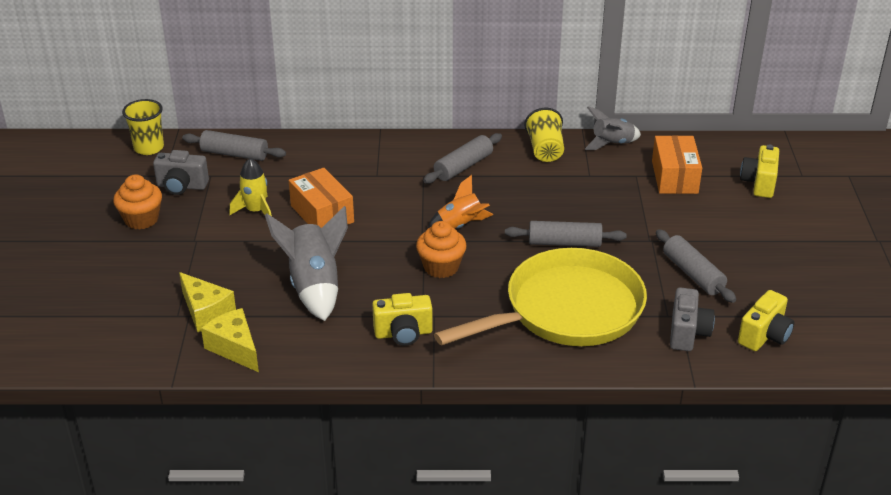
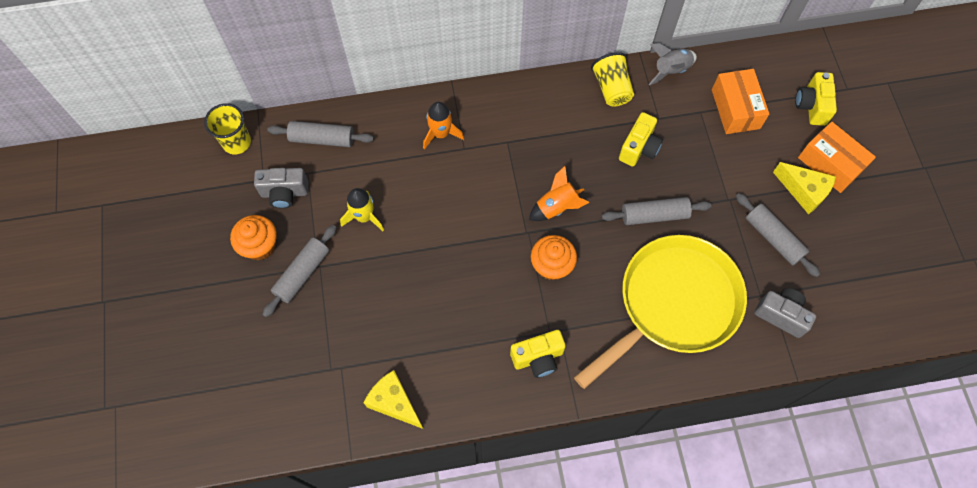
camera: 10 degrees left, 30 degrees up
yellow cheese [179,272,236,332] -> yellow cheese moved to [773,162,836,214]
grey rocket [265,206,348,321] -> none
orange box [289,168,354,228] -> orange box moved to [798,122,876,193]
grey rolling pin [423,133,502,184] -> grey rolling pin moved to [262,225,337,317]
grey camera [670,287,715,351] -> grey camera turned 60 degrees counterclockwise [754,288,816,338]
yellow camera [738,290,794,351] -> yellow camera moved to [619,112,663,167]
none -> orange rocket [423,102,464,149]

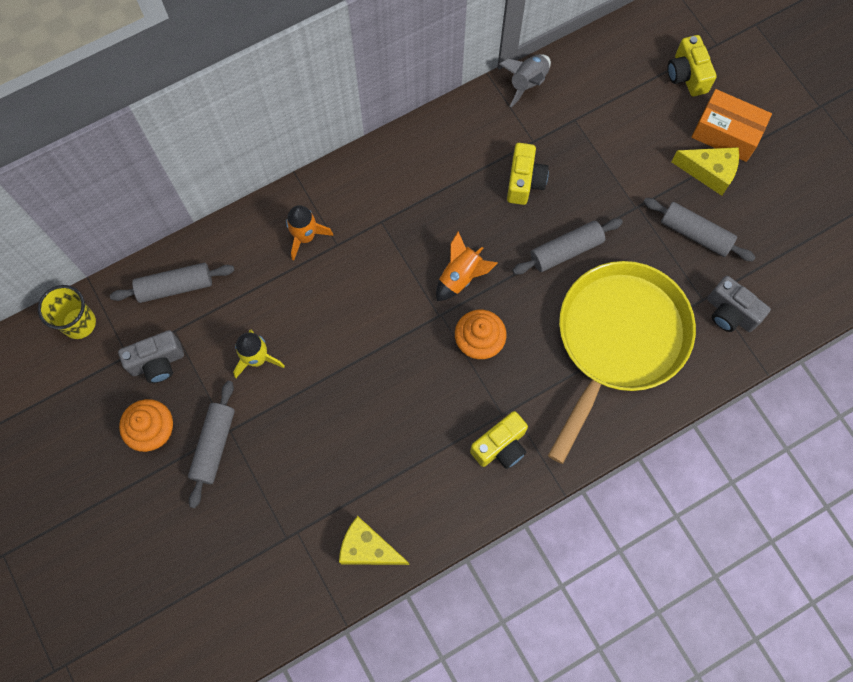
camera: 20 degrees left, 5 degrees up
yellow cup [591,52,634,106] -> none
orange box [712,69,769,134] -> none
grey camera [754,288,816,338] -> grey camera turned 150 degrees counterclockwise [707,276,771,332]

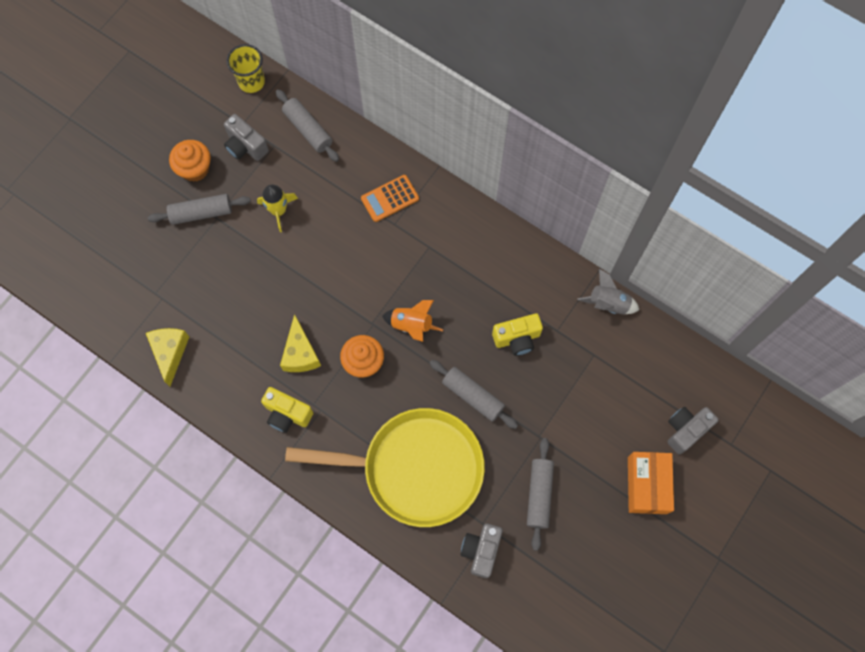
camera: 65 degrees right, 0 degrees up
orange rocket [286,205,333,260] -> orange calculator [361,175,419,222]
yellow camera [668,35,717,97] -> grey camera [667,407,719,455]
yellow cheese [671,147,739,196] -> yellow cheese moved to [280,314,321,372]

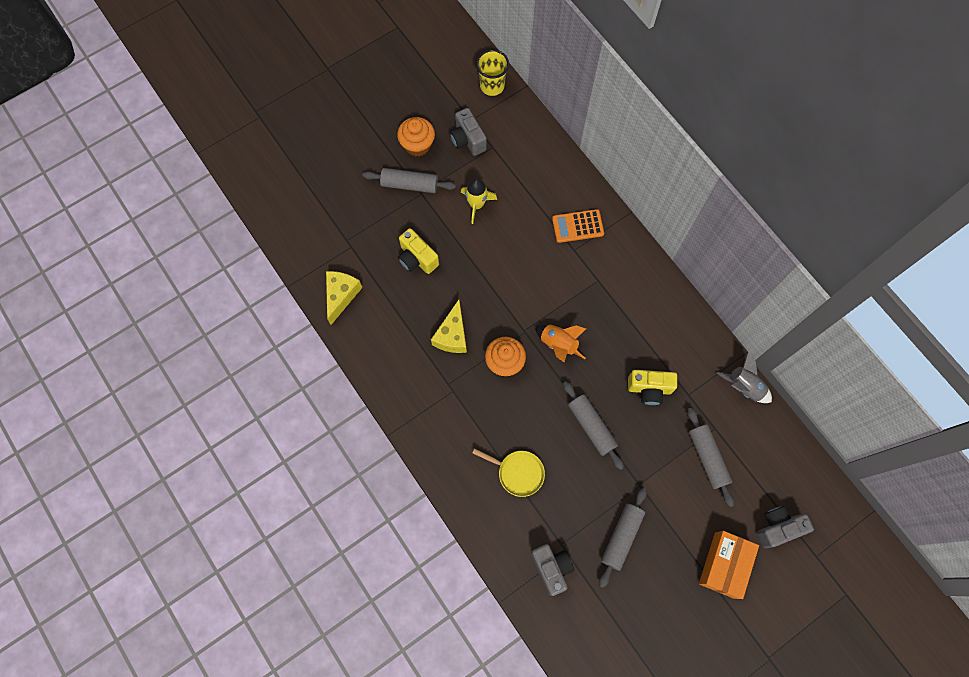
camera: 20 degrees right, 0 degrees up
yellow camera [261,387,313,433] -> yellow camera moved to [398,228,439,274]
grey rolling pin [276,89,339,162] -> grey rolling pin moved to [687,408,734,507]
yellow pan [285,408,485,527] -> yellow pan [473,449,545,497], size x0.41
grey camera [460,523,503,578] -> grey camera turned 120 degrees clockwise [531,544,574,596]

